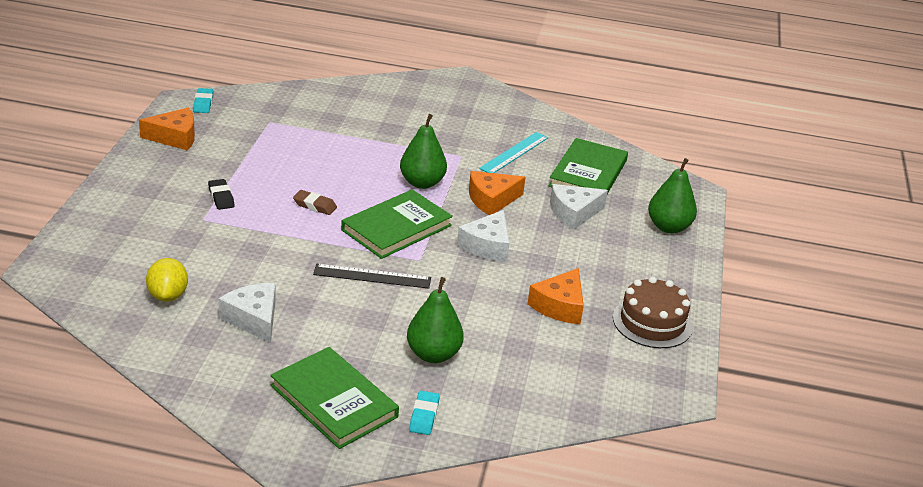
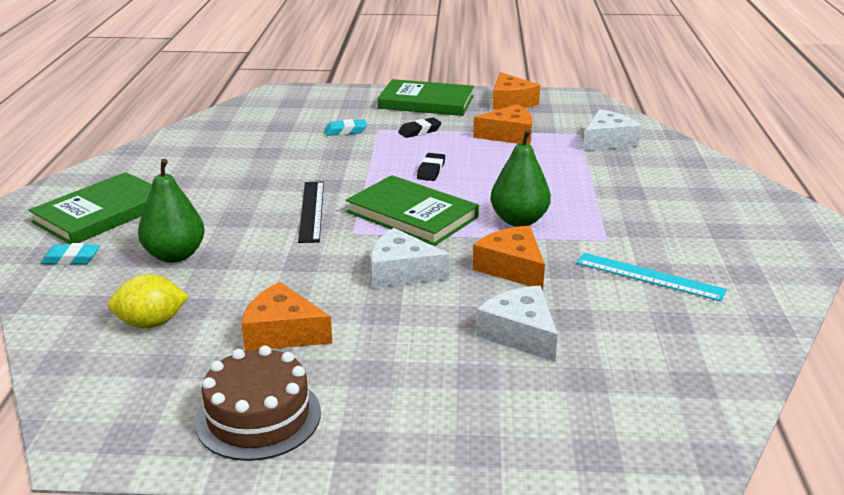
camera: 85 degrees right, 5 degrees down
yellow lemon [146,258,188,302] -> yellow lemon moved to [108,274,189,328]
turquoise eraser [193,88,213,113] -> turquoise eraser moved to [324,119,367,136]
white cheese [219,283,275,343] -> white cheese moved to [583,109,641,151]
brown eraser [293,190,337,215] -> black eraser [417,153,445,181]
green book [549,138,628,194] -> green book moved to [378,79,474,116]
green pear [648,158,697,234] -> none
none -> orange cheese [473,104,532,144]

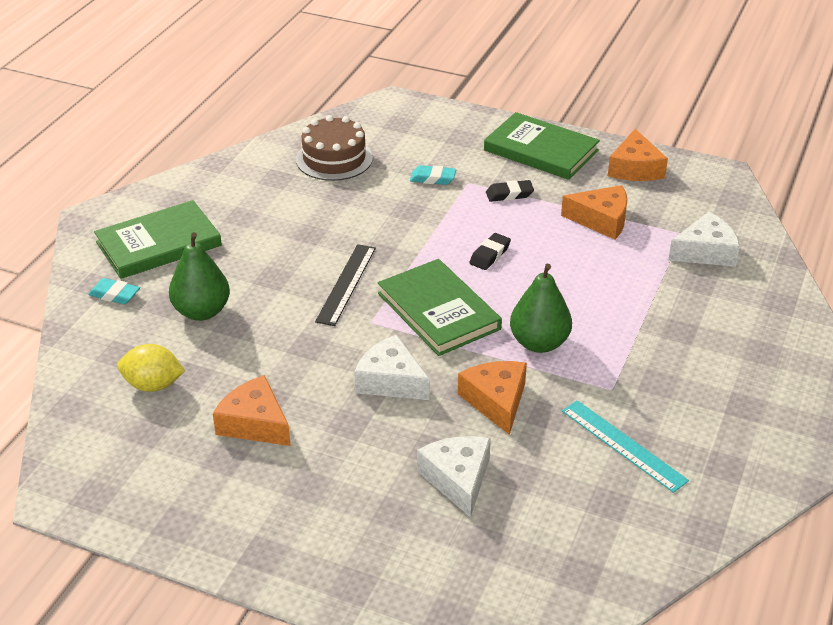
camera: 20 degrees right, 10 degrees up
brown cake [195,345,321,461] -> brown cake moved to [296,115,373,181]

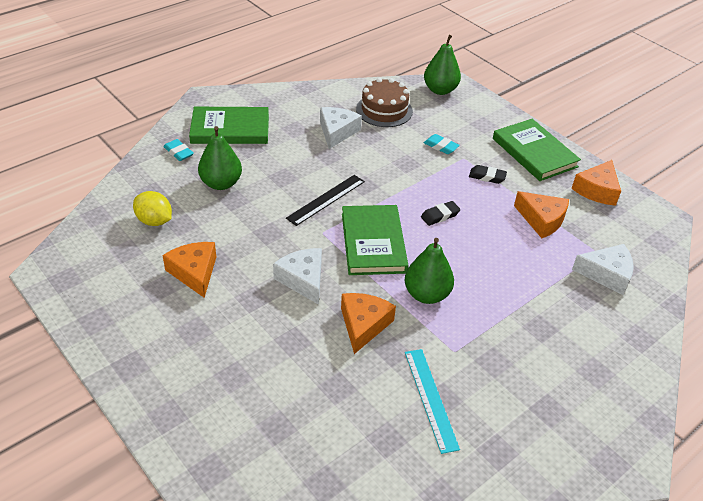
camera: 25 degrees right, 5 degrees up
white cheese [417,436,491,518] -> white cheese moved to [320,107,362,149]
none -> green pear [424,35,461,95]

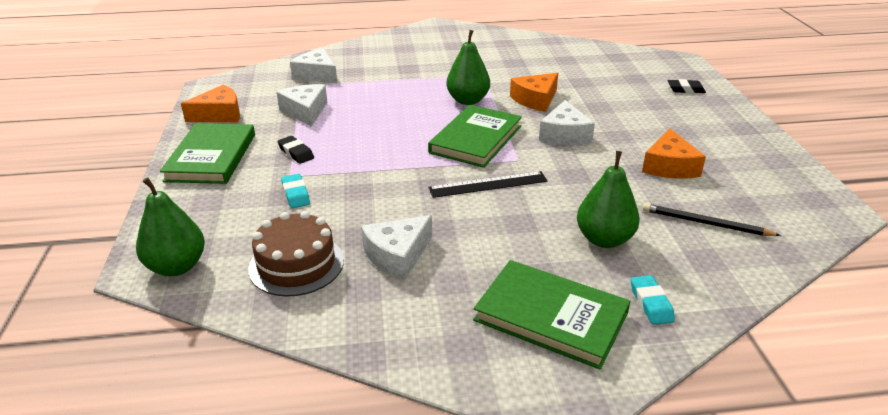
camera: 145 degrees left, 10 degrees down
yellow lemon [133,191,172,226] -> black pencil [643,203,781,236]
turquoise ruler [405,349,460,454] -> none
black eraser [421,201,461,226] -> black eraser moved to [667,79,706,93]
orange cheese [514,191,569,238] -> white cheese [277,84,327,127]

